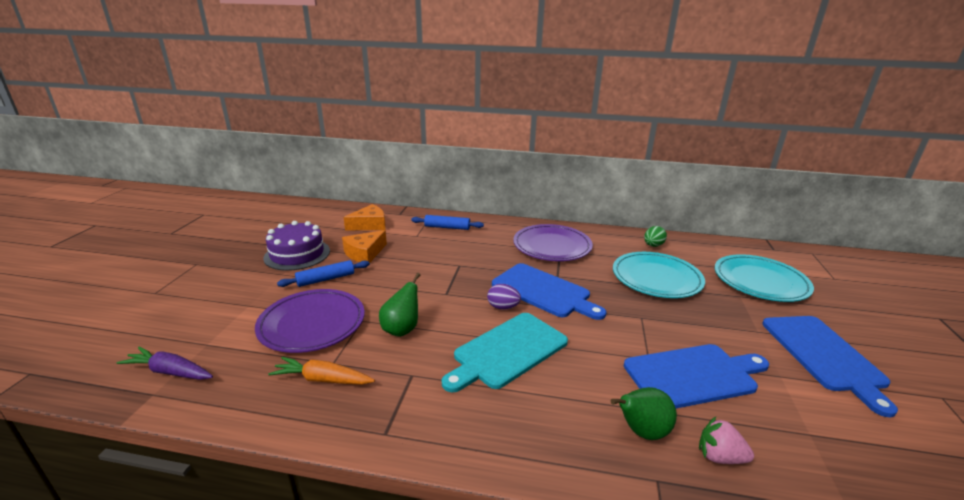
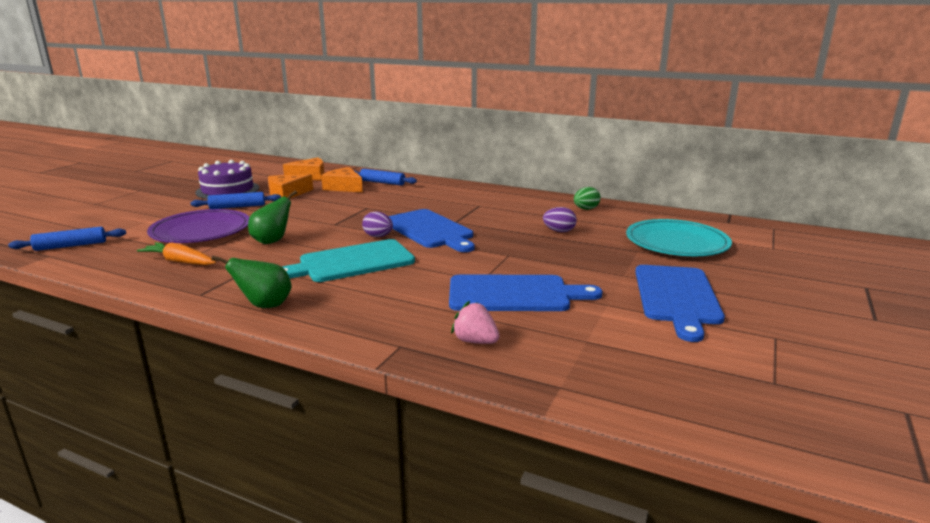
camera: 15 degrees right, 5 degrees down
purple carrot [117,347,213,380] -> blue rolling pin [8,227,126,251]
purple plate [513,224,593,261] -> none
green pear [611,387,677,440] -> green pear moved to [211,255,292,308]
turquoise plate [613,252,705,298] -> purple egg [543,207,577,232]
none -> orange cheese [321,167,363,192]

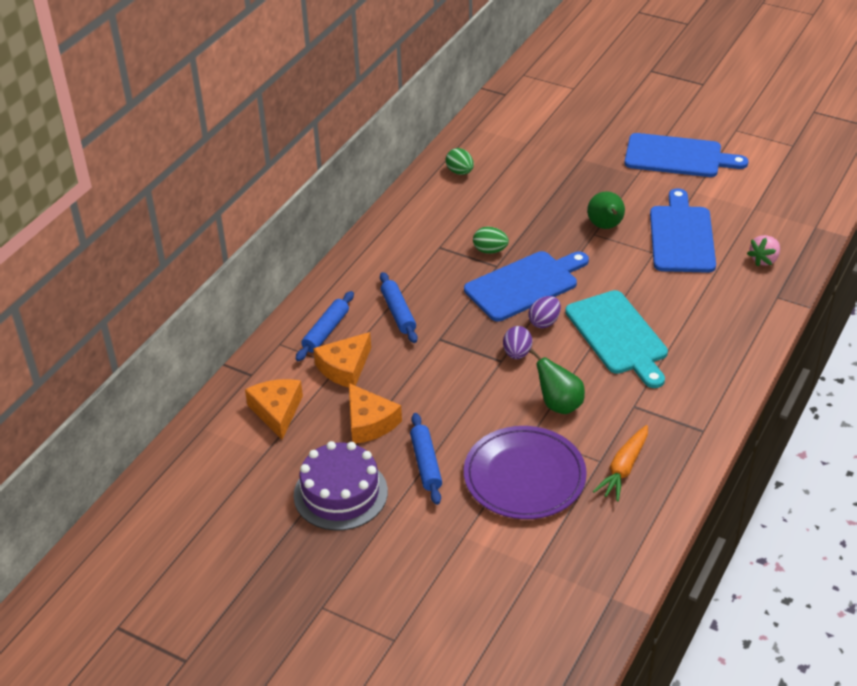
camera: 85 degrees left, 20 degrees up
blue rolling pin [8,227,126,251] -> blue rolling pin moved to [380,272,418,343]
green pear [211,255,292,308] -> green pear moved to [587,191,625,229]
purple egg [543,207,577,232] -> purple egg moved to [503,326,532,359]
turquoise plate [626,219,732,256] -> none
none -> green egg [473,227,509,254]

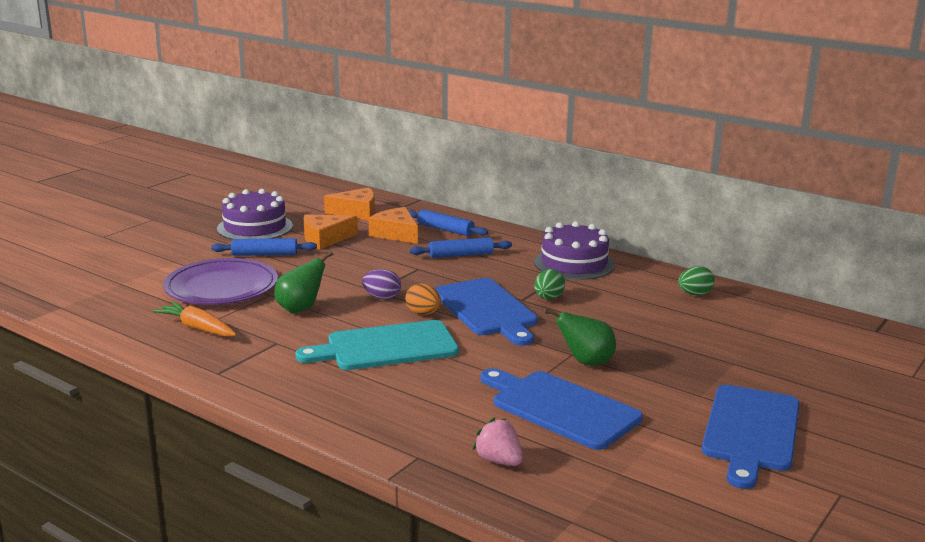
camera: 95 degrees right, 20 degrees down
purple egg [528,296,561,328] -> orange egg [405,284,441,315]
blue cutting board [650,188,716,273] -> blue cutting board turned 150 degrees counterclockwise [480,368,643,450]
none -> purple cake [534,221,615,280]

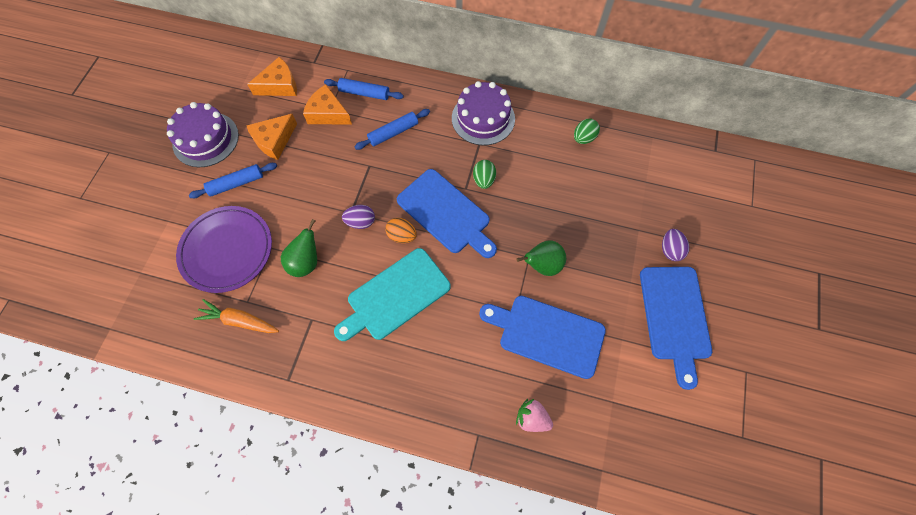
camera: 20 degrees left, 45 degrees up
none -> purple egg [662,229,689,261]

